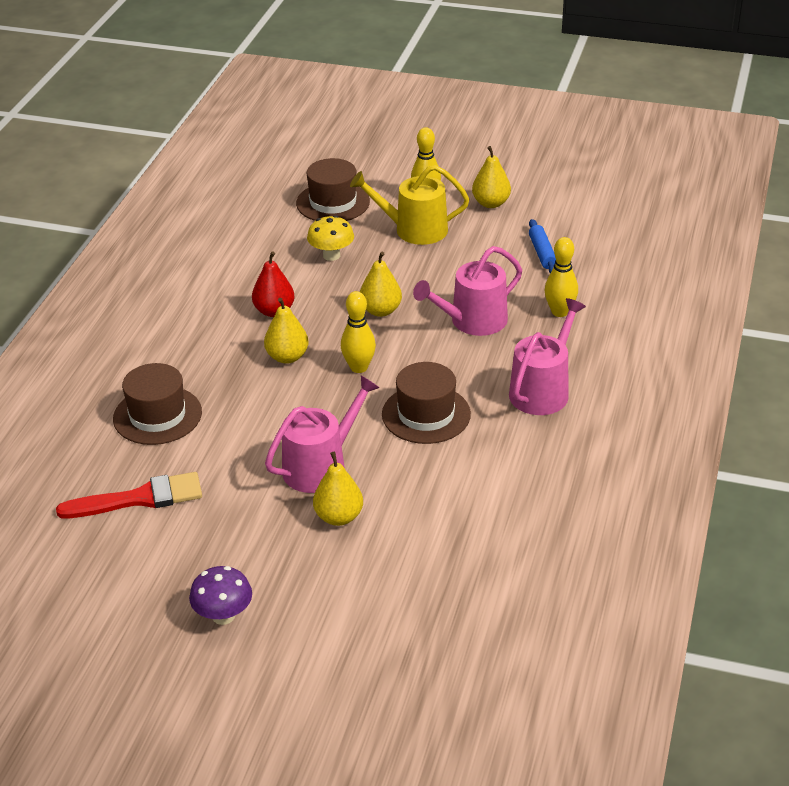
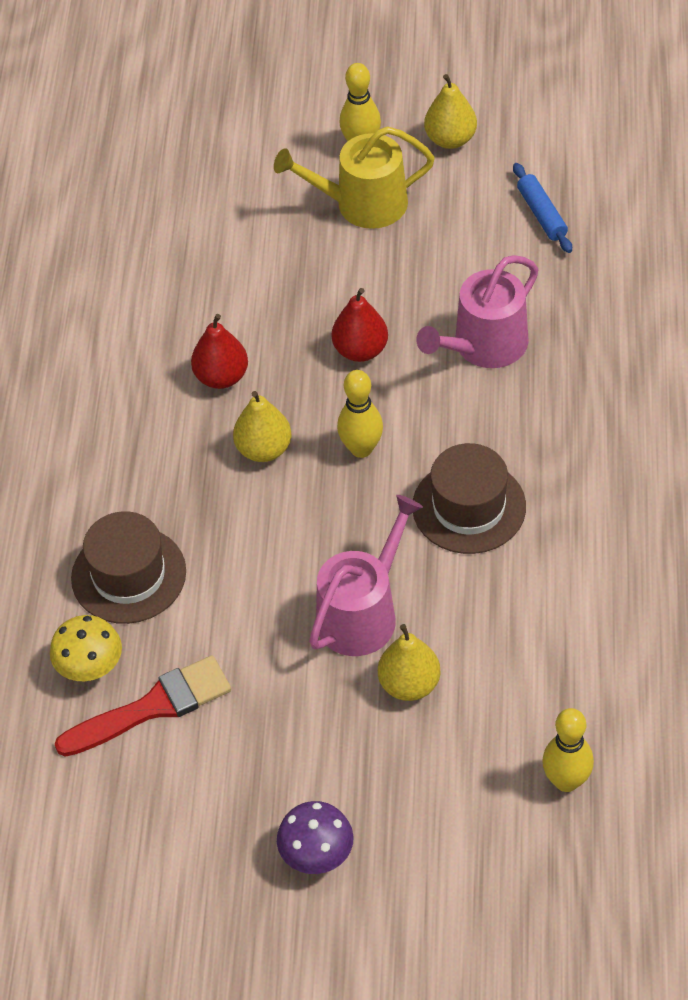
camera: 10 degrees left, 15 degrees up
brown hat [296,158,370,221] -> none
yellow mushroom [307,215,354,261] -> yellow mushroom moved to [50,615,122,681]
yellow pear [360,252,402,317] -> red pear [332,288,388,362]
pink watering can [509,298,586,415] -> none
yellow bowling pin [545,237,578,317] -> yellow bowling pin moved to [542,708,594,792]

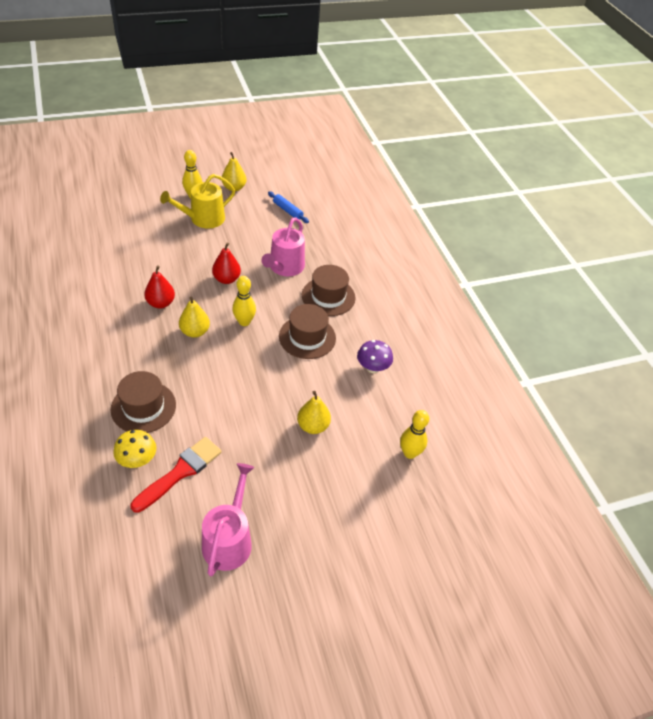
camera: 30 degrees left, 5 degrees down
purple mushroom [277,801,354,874] -> purple mushroom moved to [357,340,393,373]
pink watering can [309,495,423,656] -> pink watering can moved to [202,463,254,576]
none -> brown hat [302,265,356,316]

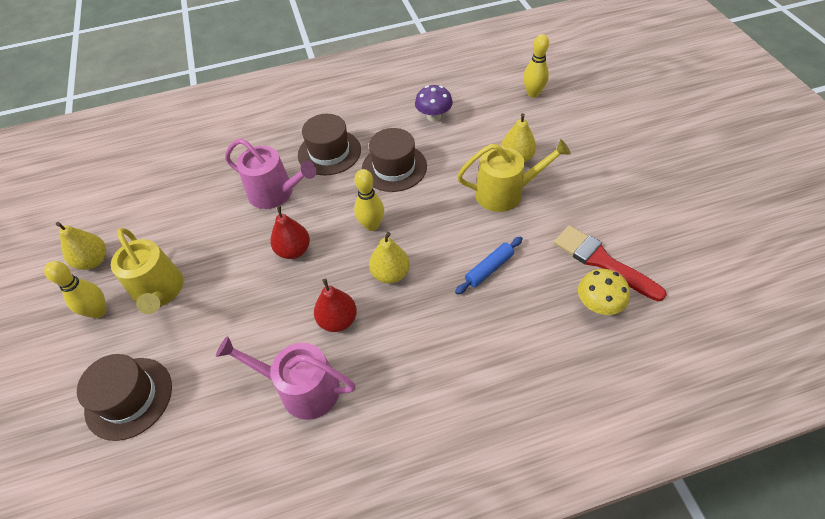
camera: 80 degrees left, 5 degrees up
brown hat [111,371,176,433] -> brown hat moved to [77,354,172,441]
pink watering can [202,463,254,576] -> pink watering can moved to [216,336,356,420]
blue rolling pin [268,192,309,223] -> blue rolling pin moved to [455,237,523,295]
none -> yellow watering can [457,139,571,212]

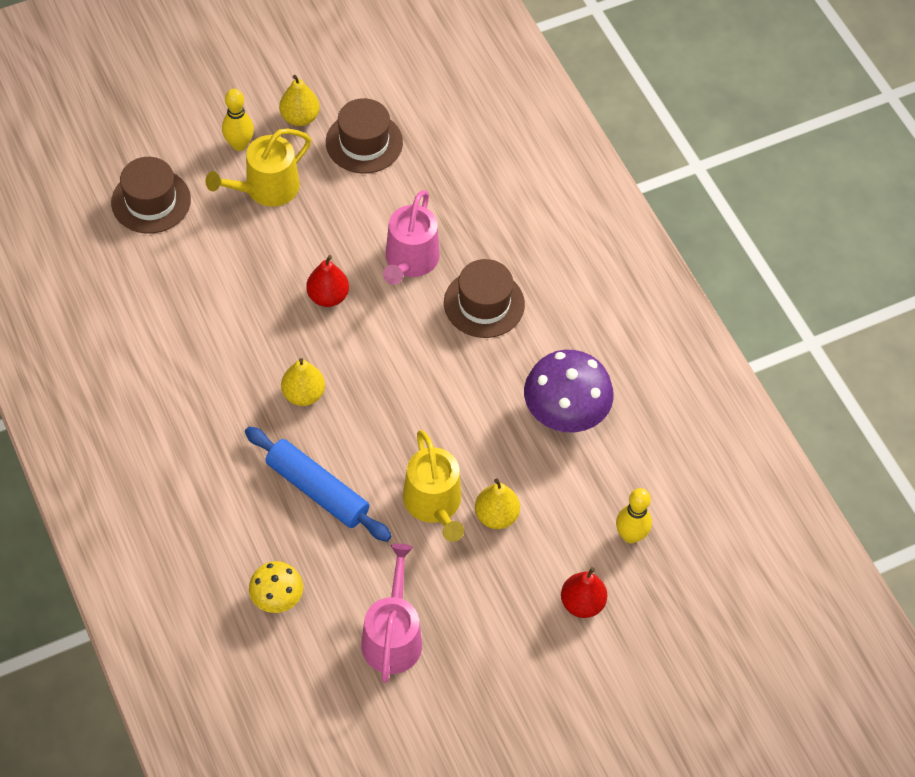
camera: 75 degrees right, 5 degrees up
pink watering can [216,336,356,420] -> pink watering can moved to [361,544,422,683]
red pear [314,278,357,332] -> red pear moved to [561,567,607,618]
yellow bowling pin [354,169,384,231] -> none
brown hat [362,128,427,192] -> brown hat moved to [326,98,403,174]
purple mushroom [415,85,453,122] -> purple mushroom [524,350,614,432], size x1.74
blue rolling pin [455,237,523,295] -> blue rolling pin [245,427,392,542], size x1.77
red brush [554,225,667,301] -> none

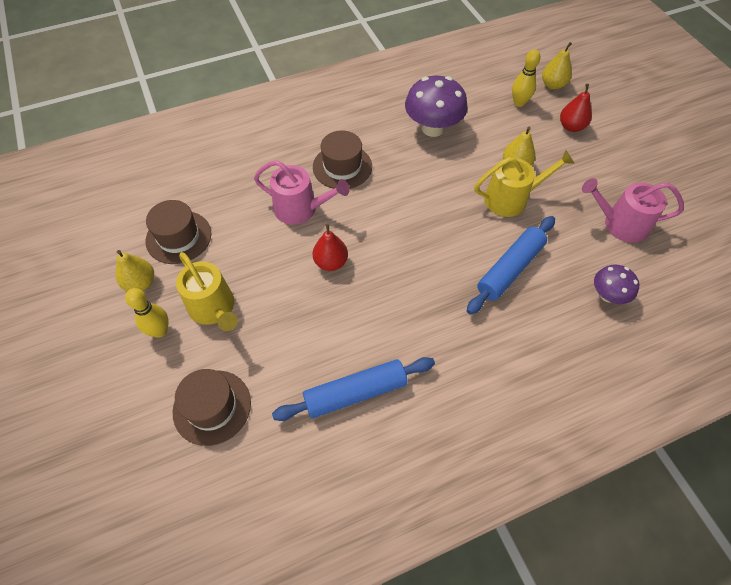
camera: 85 degrees left, 0 degrees up
yellow mushroom [249,561,303,613] -> purple mushroom [594,264,639,304]
yellow pear [281,358,325,406] -> yellow pear moved to [542,42,572,90]
none -> blue rolling pin [272,357,435,421]

